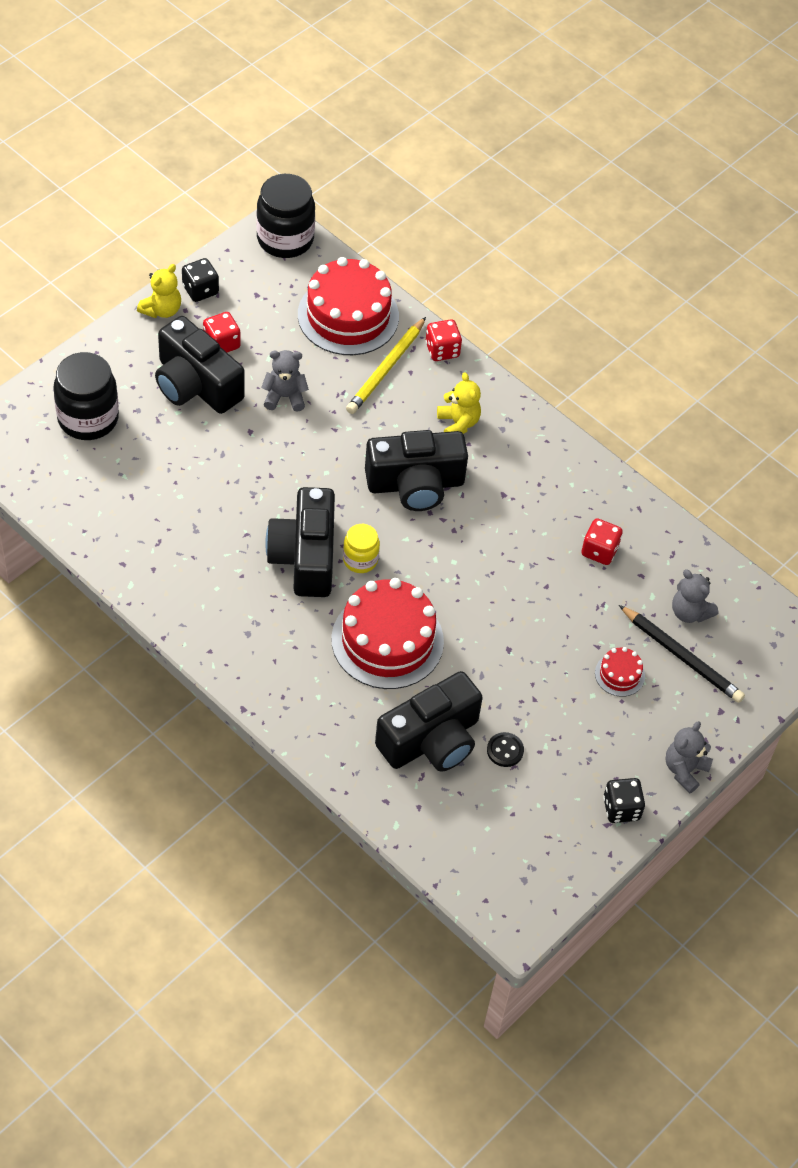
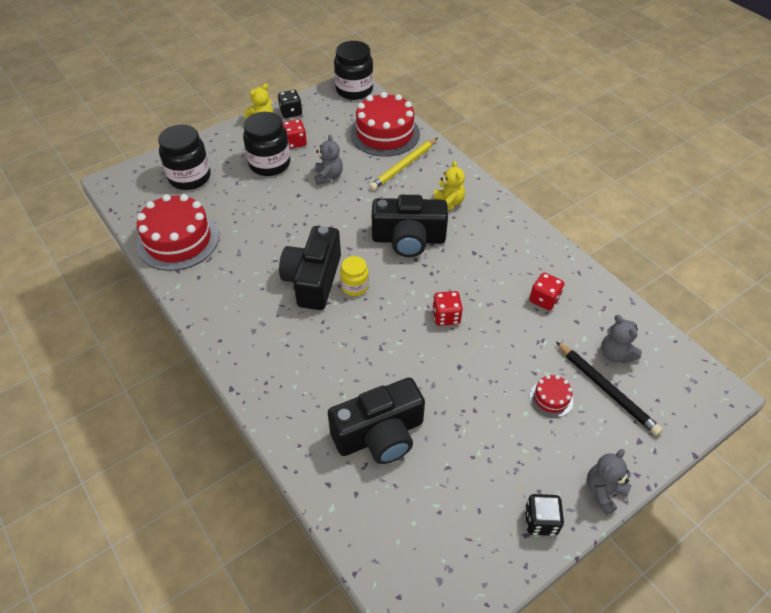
camera: 15 degrees right, 5 degrees down
black camera [155,316,245,414] -> black jar [243,112,290,176]
grey teddy bear [261,350,309,411] -> grey teddy bear turned 75 degrees clockwise [315,134,343,185]
red cake [331,578,444,689] -> red cake moved to [137,194,219,271]
red dice [425,319,462,361] -> red dice moved to [432,291,463,326]
black button [487,732,524,767] -> none

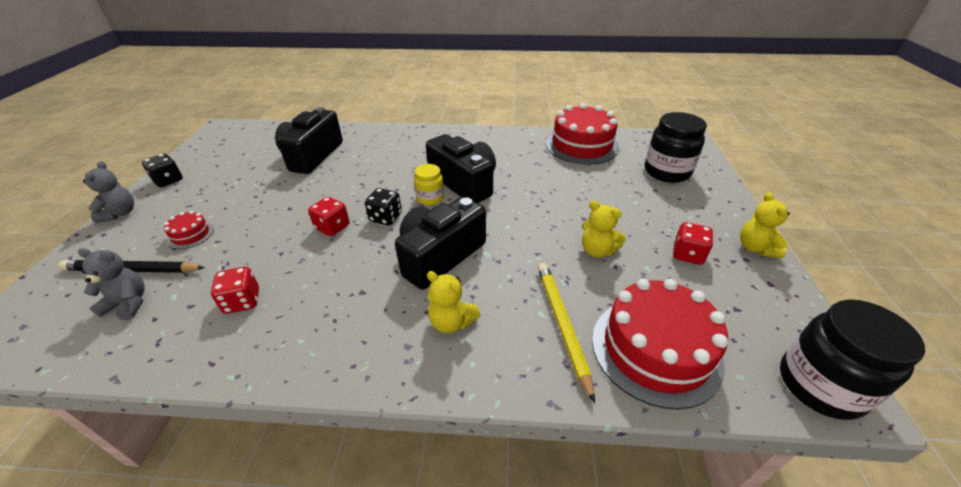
camera: 130 degrees right, 10 degrees down
black jar [243,112,290,176] -> none
black dice [278,90,302,118] -> black dice moved to [365,188,402,225]
grey teddy bear [315,134,343,185] -> yellow teddy bear [582,201,626,257]

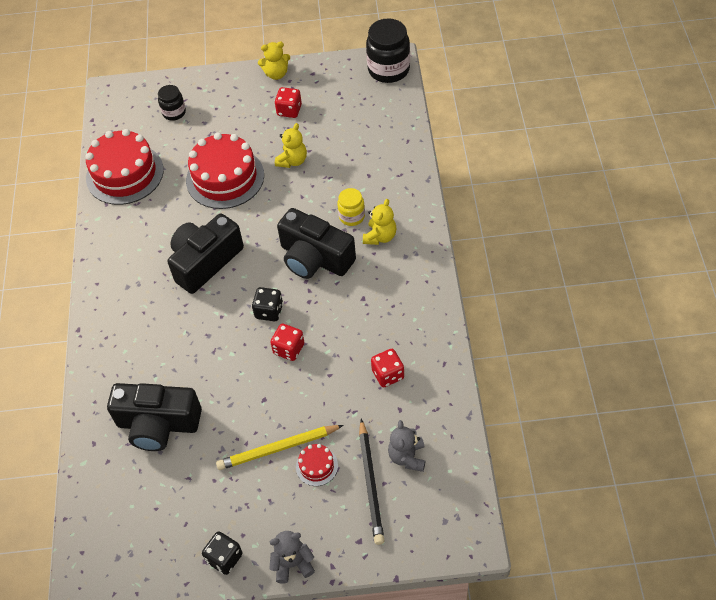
camera: 95 degrees left, 15 degrees up
yellow jar [414,164,444,205] -> yellow jar moved to [337,188,365,226]
yellow pencil [538,263,595,403] -> yellow pencil moved to [216,425,344,470]
red cake [592,279,728,410] -> red cake moved to [186,132,264,209]
black jar [644,112,707,183] -> black jar [158,85,186,121], size x0.56

